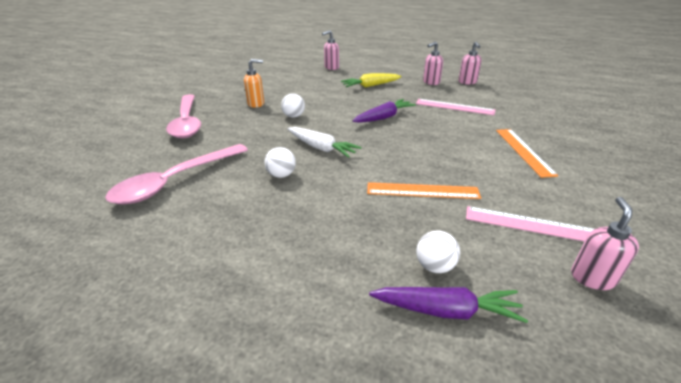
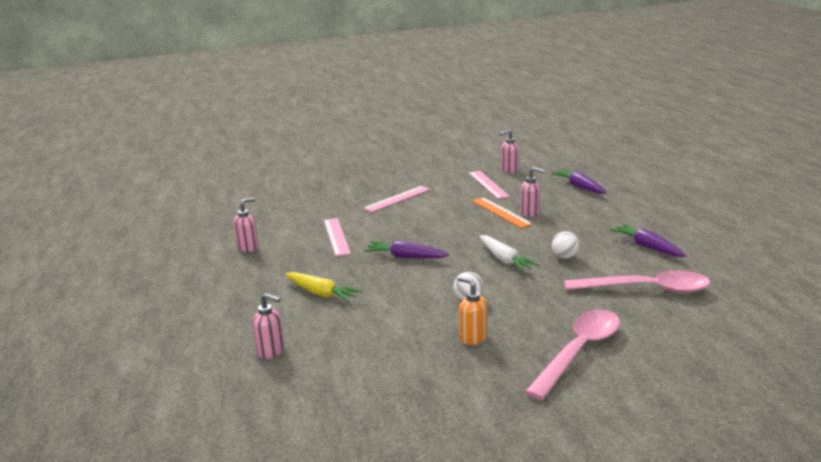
camera: 125 degrees left, 10 degrees down
white carrot [288,127,361,158] -> white carrot turned 150 degrees clockwise [480,235,540,272]
white ball [416,231,460,273] -> none
pink soap dispenser [423,41,443,85] -> pink soap dispenser moved to [521,167,545,217]
orange ruler [496,129,558,178] -> pink ruler [363,186,431,212]
none -> purple carrot [610,223,687,257]

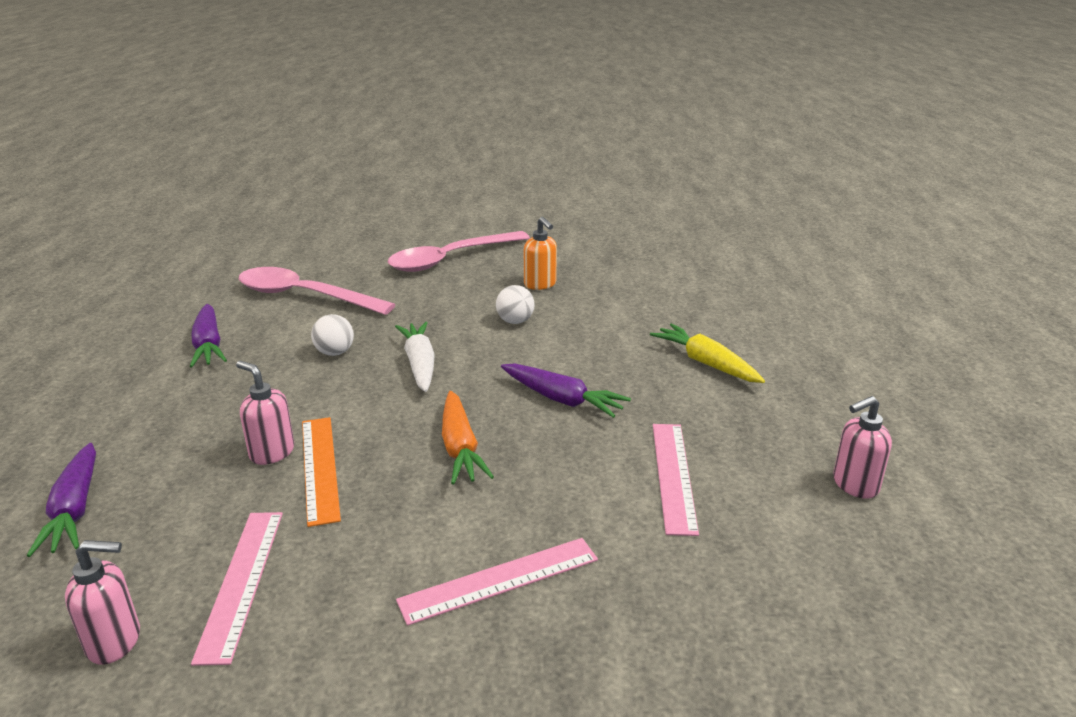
camera: 165 degrees left, 5 degrees up
pink soap dispenser [253,293,284,359] -> none
none -> orange carrot [442,391,494,485]

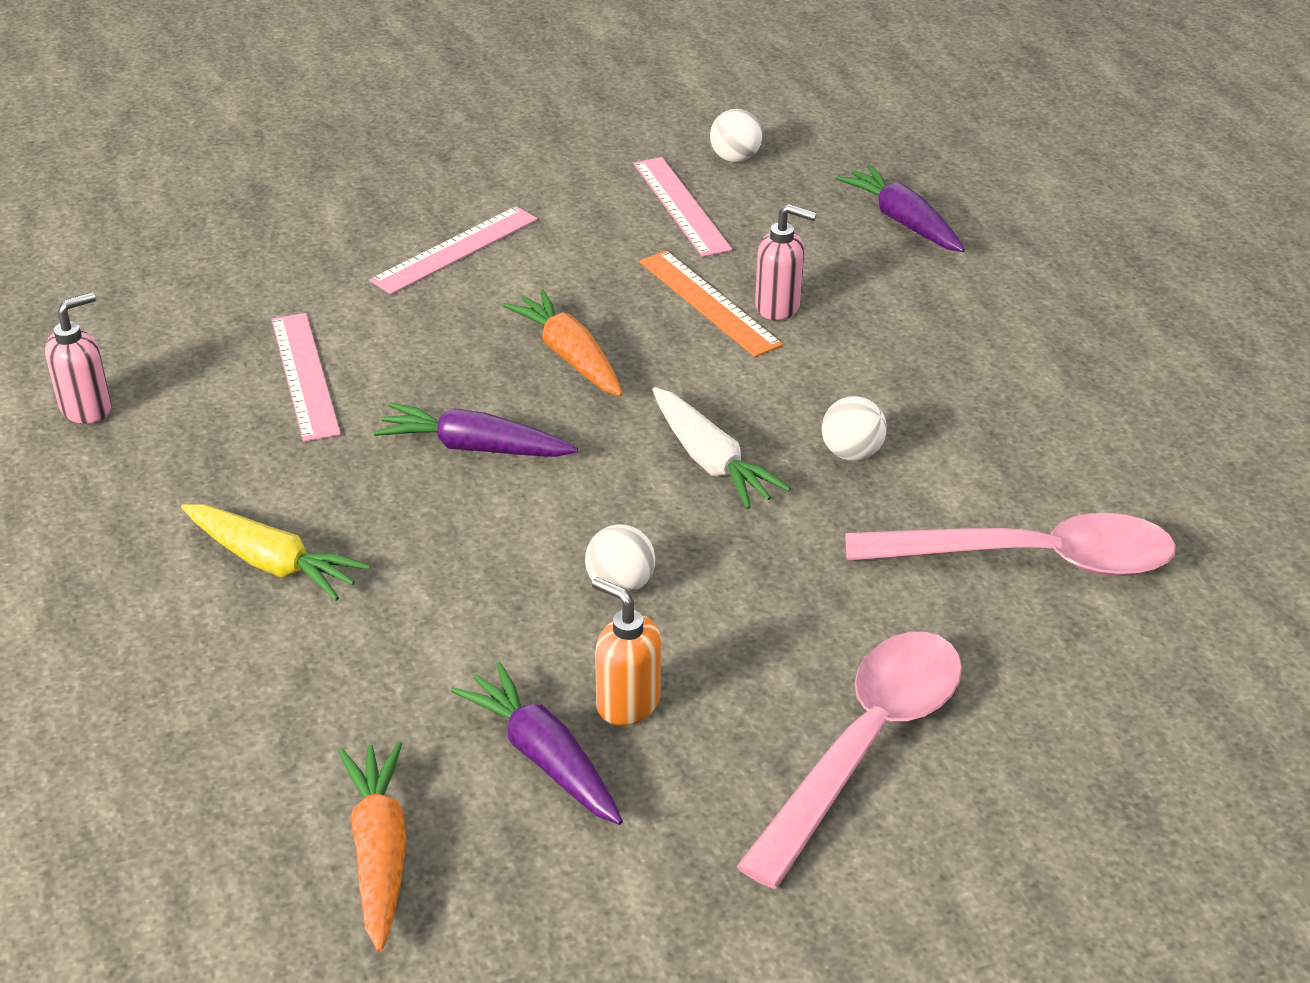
camera: 160 degrees right, 10 degrees up
pink soap dispenser [65,540,140,665] -> white ball [710,109,762,162]
purple carrot [190,304,227,367] -> purple carrot moved to [451,662,623,825]
none -> orange carrot [338,741,407,952]

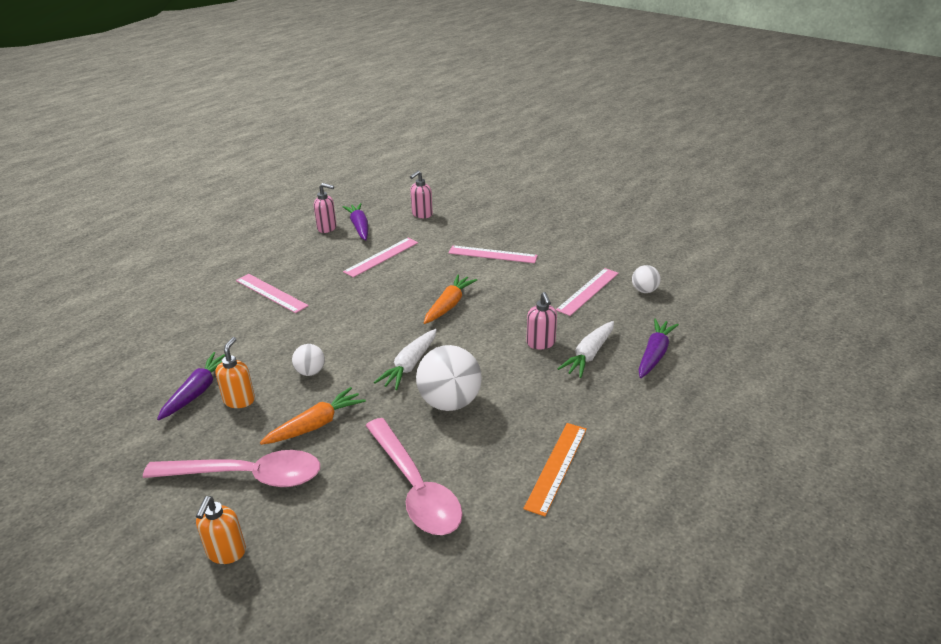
camera: 60 degrees right, 5 degrees down
yellow carrot [181,504,370,601] -> pink ruler [236,274,309,313]
orange carrot [338,741,407,952] -> orange carrot moved to [260,387,366,445]
purple carrot [373,402,578,457] -> purple carrot moved to [343,203,368,240]
orange ruler [639,250,783,357] -> orange ruler moved to [523,423,587,516]
white ball [822,396,887,461] -> white ball [416,345,482,411], size x1.91
none -> orange soap dispenser [196,496,246,564]
none -> pink soap dispenser [410,170,433,218]
none -> white carrot [557,321,614,378]

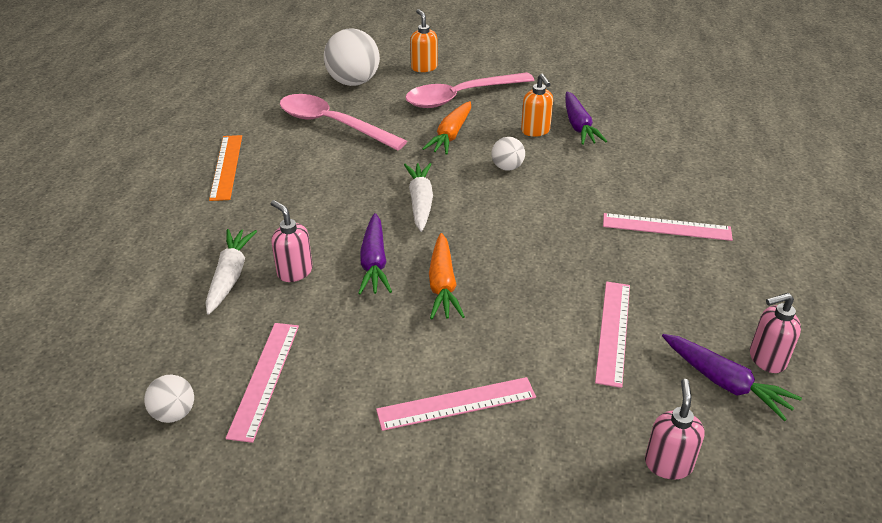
camera: 150 degrees right, 5 degrees up
white ball [416,345,482,411] -> white ball moved to [324,28,380,86]
purple carrot [638,318,679,378] -> purple carrot moved to [358,213,392,294]

